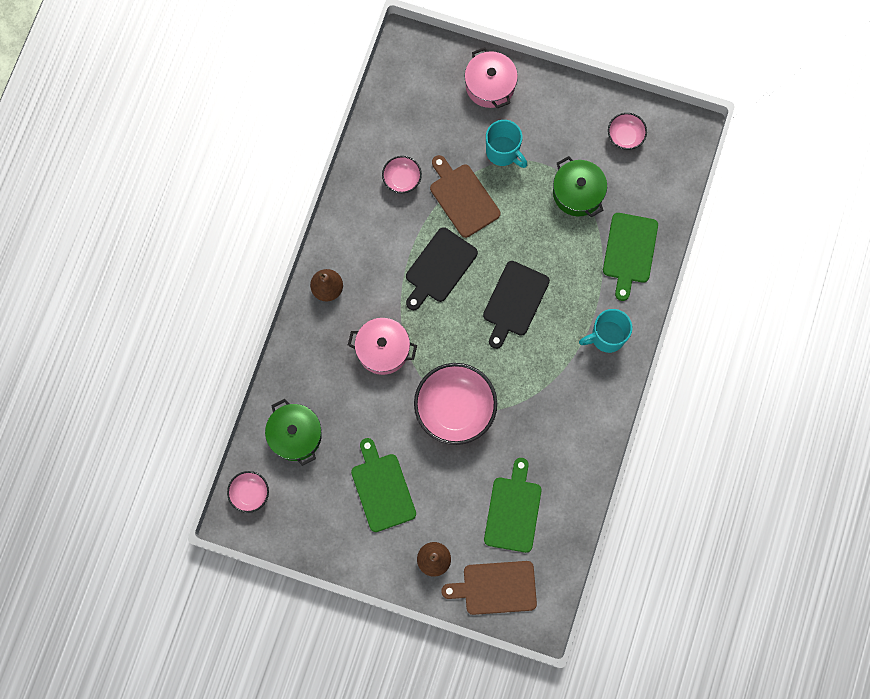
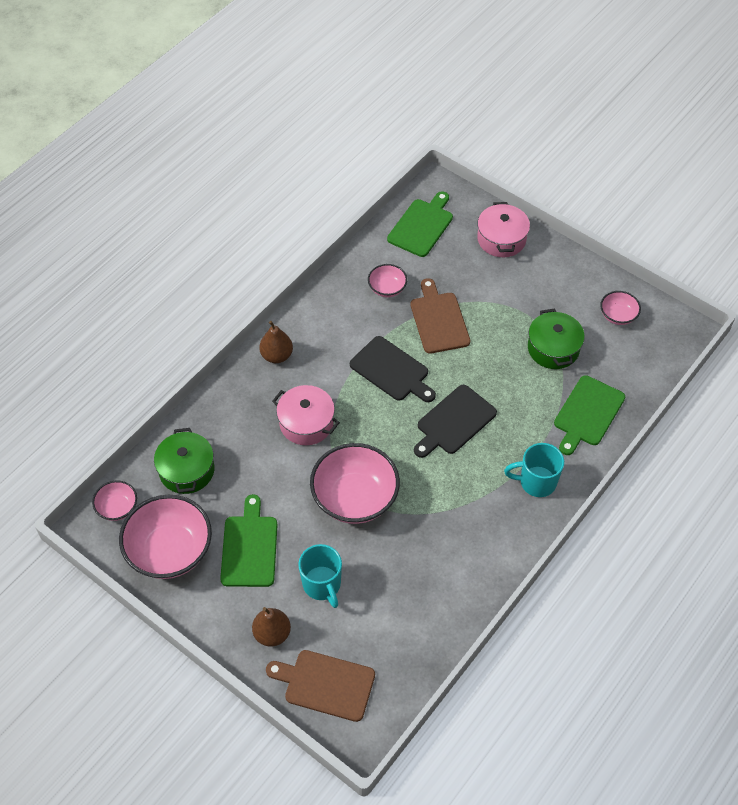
camera: 20 degrees right, 20 degrees down
black cutting board [406,227,478,310] -> black cutting board turned 105 degrees counterclockwise [350,336,436,402]
green cutting board [484,458,542,553] -> green cutting board moved to [387,191,453,257]
turquoise mug [486,120,527,168] -> turquoise mug moved to [298,544,342,608]
none -> pink bowl [119,495,212,579]

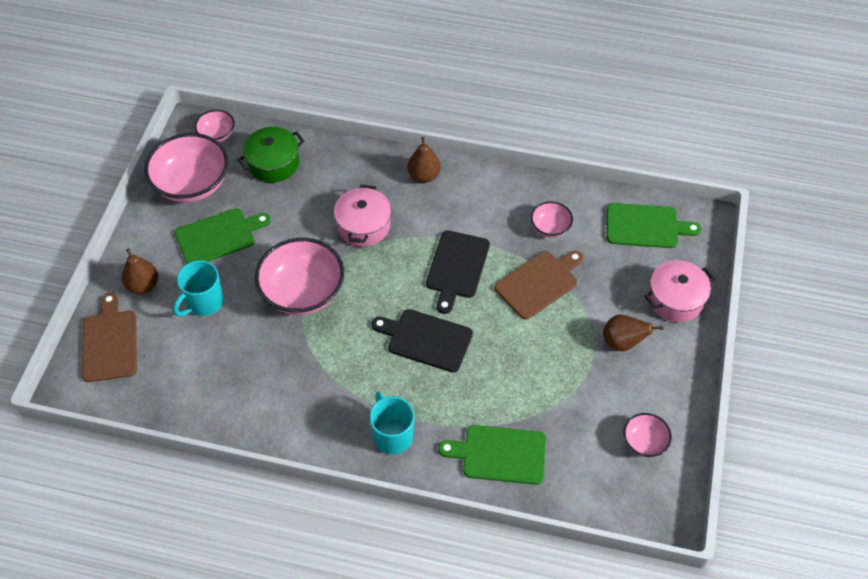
camera: 65 degrees right, 0 degrees up
green pot [528,309,585,369] -> none
none -> brown pear [603,315,664,351]

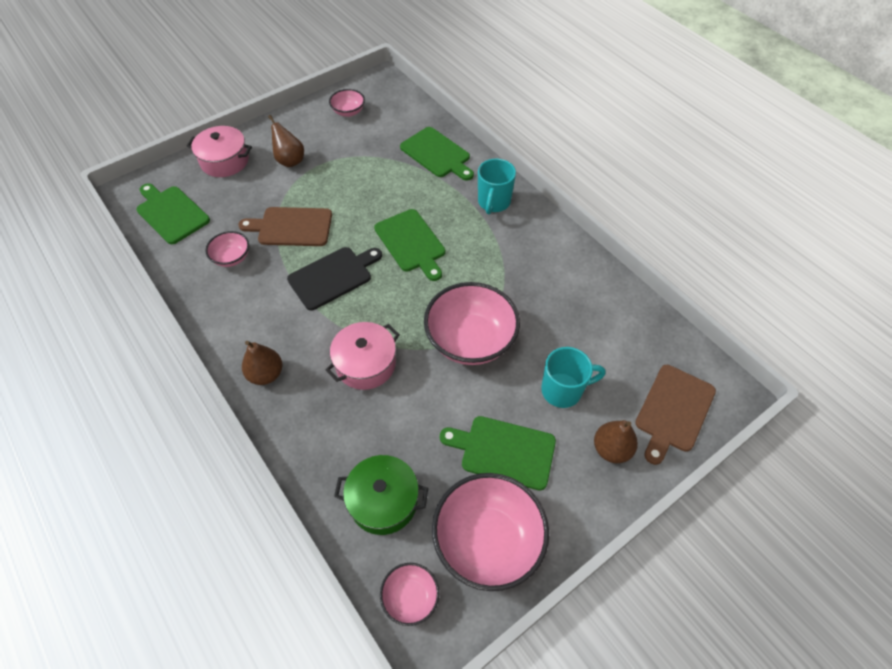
camera: 140 degrees left, 0 degrees up
black cutting board [372,309,473,373] -> green cutting board [374,209,445,281]

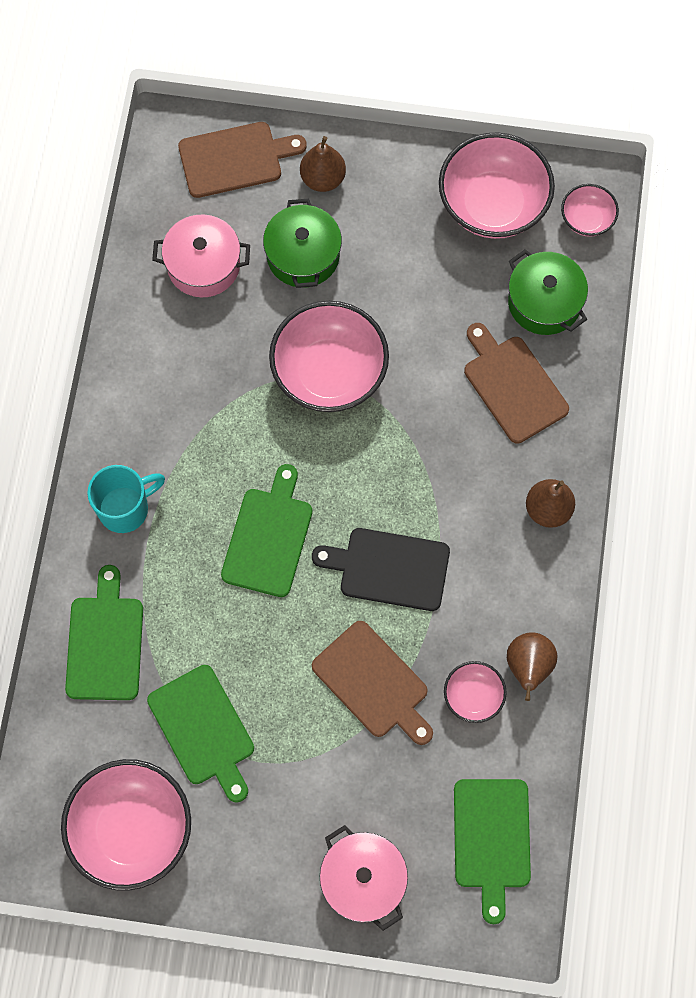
camera: 135 degrees left, 15 degrees up
brown pear [268,115,304,167] -> brown pear moved to [507,632,558,701]
pink pot [326,322,400,390] -> pink pot moved to [152,214,250,297]
pink bowl [329,89,365,117] -> pink bowl [61,759,191,891], size x2.00
green cutting board [440,416,556,491] -> green cutting board moved to [147,665,254,803]
turquoise mug [541,347,606,408] -> green pot [263,199,342,288]
none -> brown cutting board [464,323,569,444]

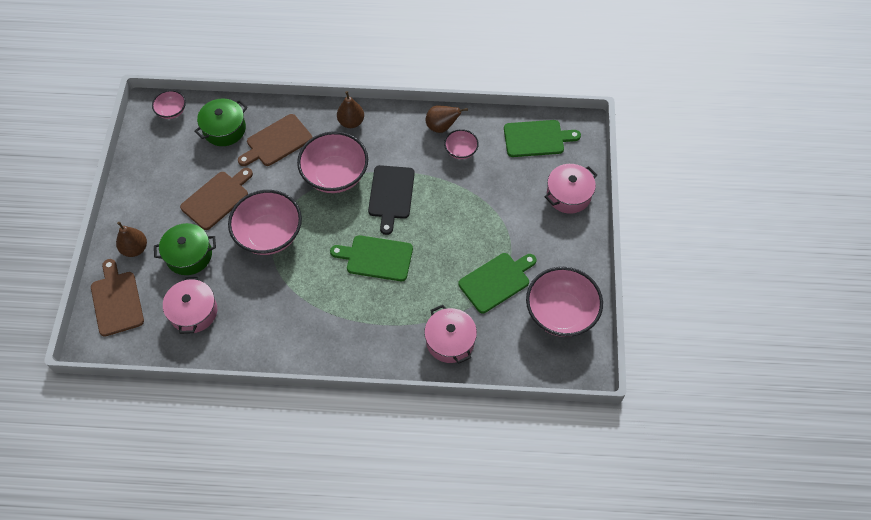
camera: 95 degrees left, 10 degrees down
green cutting board [65,565,143,700] -> pink pot [424,305,477,364]
turquoise mug [87,465,165,533] -> none
brown cutting board [312,621,433,745] -> brown cutting board moved to [180,168,253,230]
pink bowl [439,132,555,239] -> pink bowl moved to [297,131,368,193]

